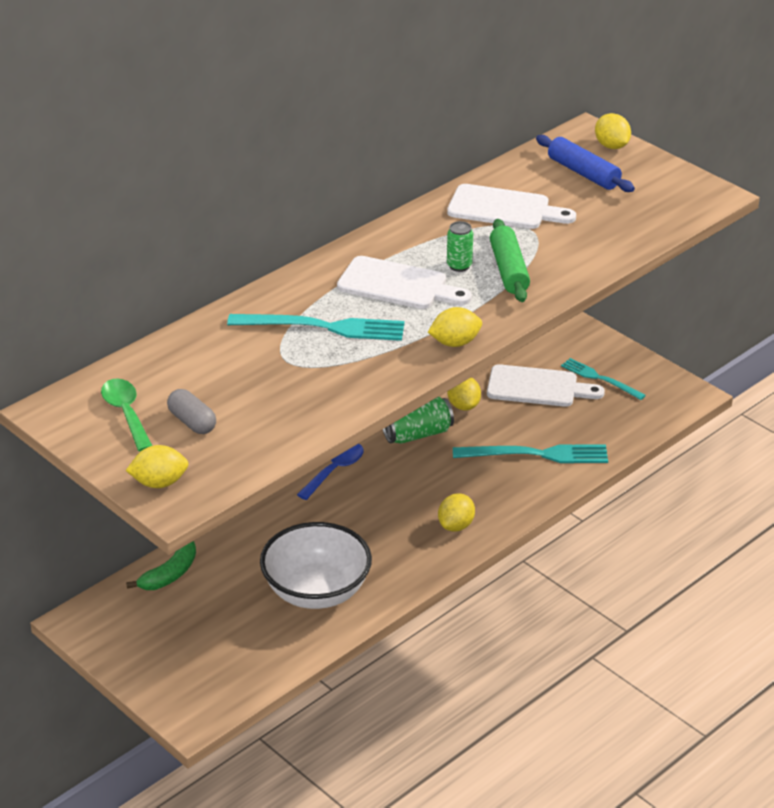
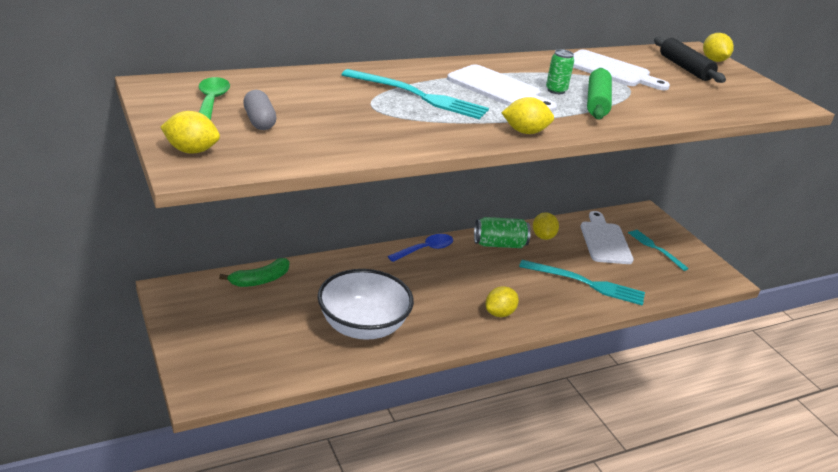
camera: 15 degrees right, 5 degrees down
white cutting board [487,364,605,407] -> white cutting board turned 120 degrees counterclockwise [581,211,634,264]
blue rolling pin [536,135,635,192] -> black rolling pin [654,37,726,83]

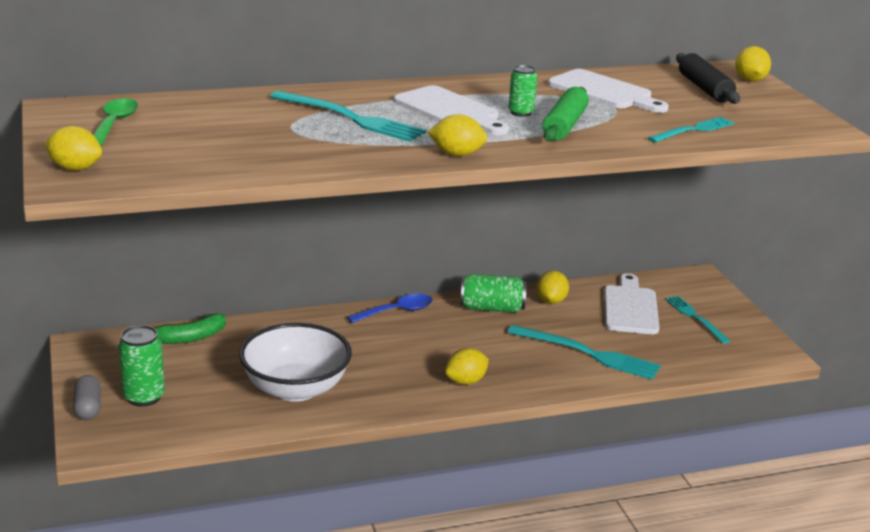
camera: 10 degrees right, 5 degrees down
grey capsule [243,90,276,130] -> grey capsule moved to [73,375,101,420]
none -> green can [118,325,165,407]
none -> turquoise fork [648,117,735,142]

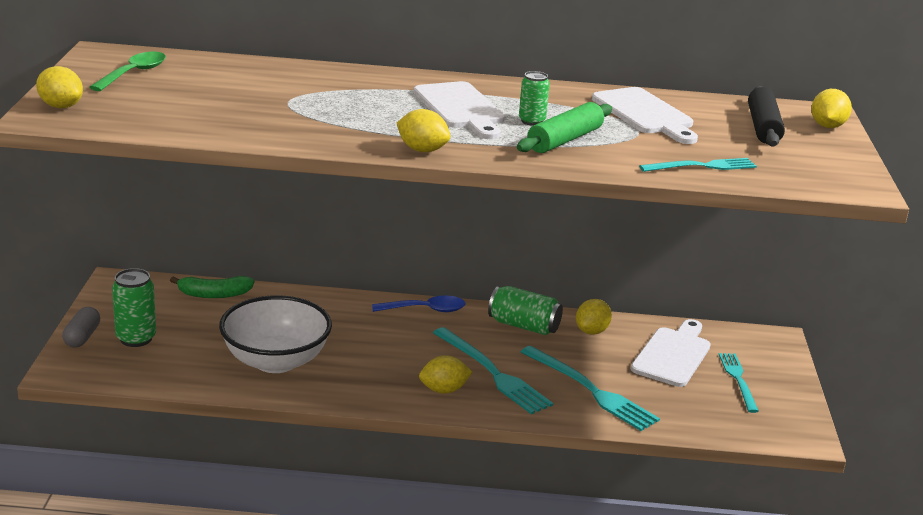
camera: 20 degrees right, 0 degrees up
turquoise fork [270,91,426,142] -> turquoise fork moved to [433,327,553,414]

